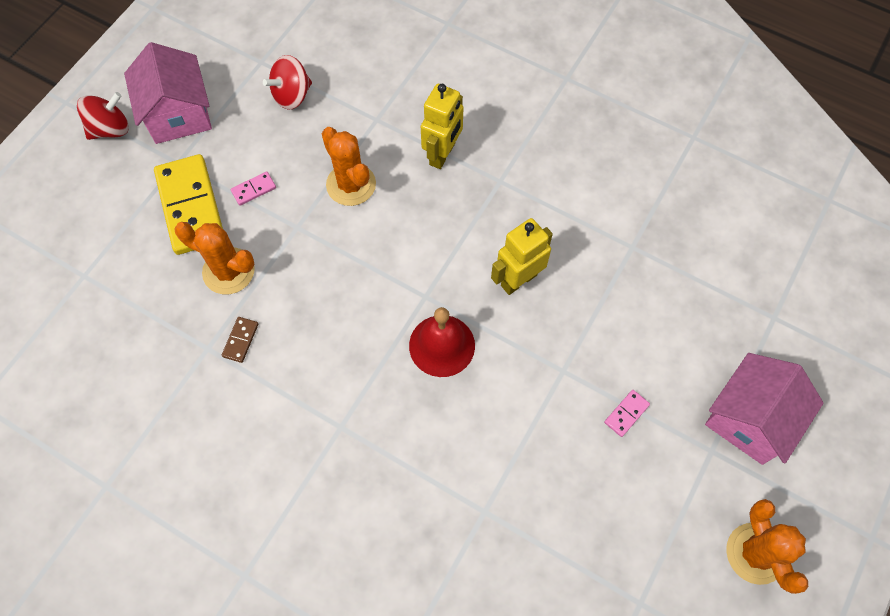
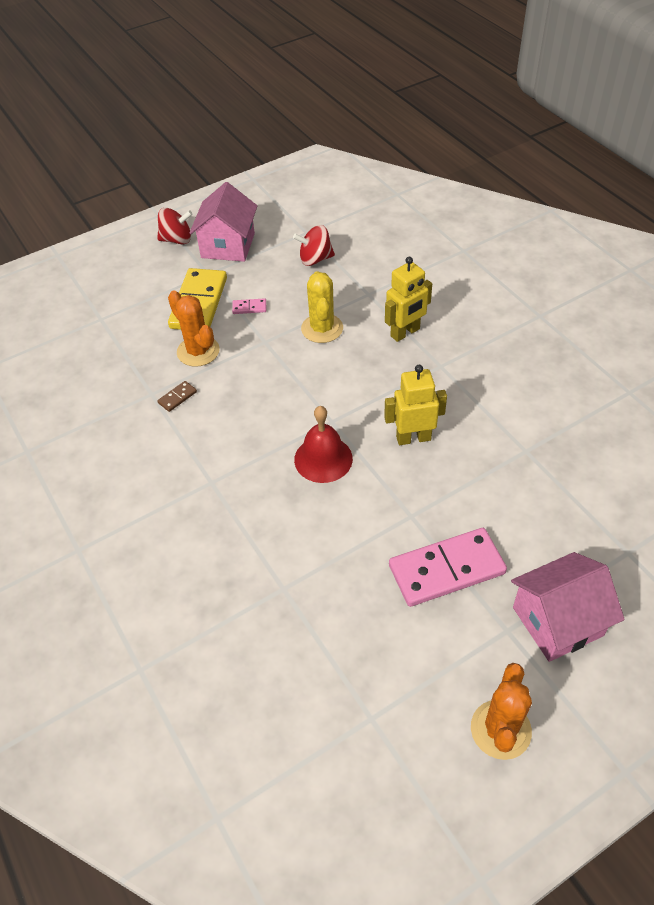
camera: 30 degrees right, 15 degrees down
orange cactus [322,127,376,206] -> yellow cactus [301,271,343,343]
pink domino [604,390,650,437] -> pink domino [389,528,507,607], size x2.44

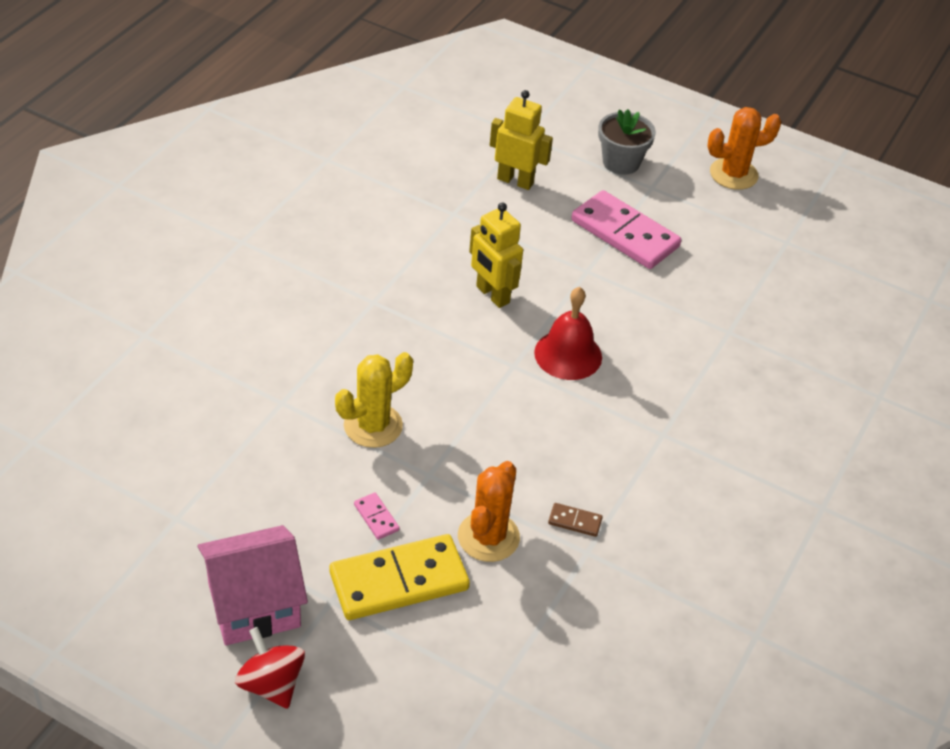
camera: 125 degrees left, 5 degrees down
red spinning top [293,225,335,266] -> none
yellow robot [385,257,432,342] -> yellow robot moved to [490,90,553,190]
pink house [511,552,625,662] -> grey flower pot [598,109,656,175]

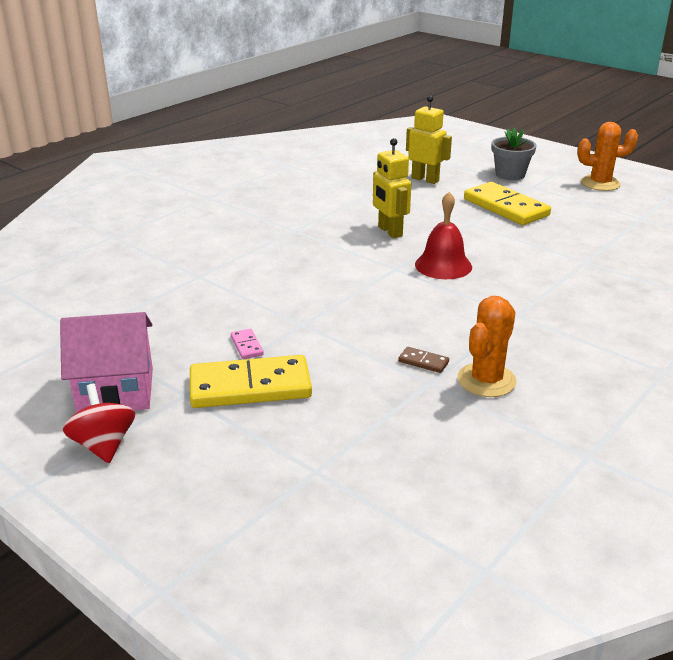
camera: 15 degrees right, 15 degrees down
yellow cactus [335,352,413,448] -> none
orange cactus [458,461,520,562] -> orange cactus moved to [458,296,516,397]
pink domino [571,190,681,269] -> yellow domino [464,182,551,225]

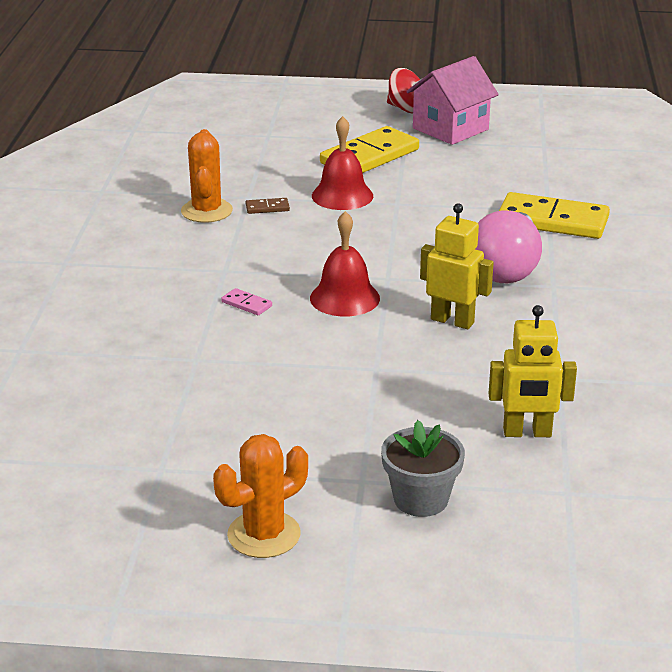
camera: 145 degrees right, 0 degrees up
pink domino [231,329,264,359] -> pink domino moved to [221,288,272,315]
yellow domino [464,182,551,225] -> yellow domino moved to [499,192,610,239]
none -> red bell [312,116,373,210]
none -> pink light bulb [475,211,542,283]

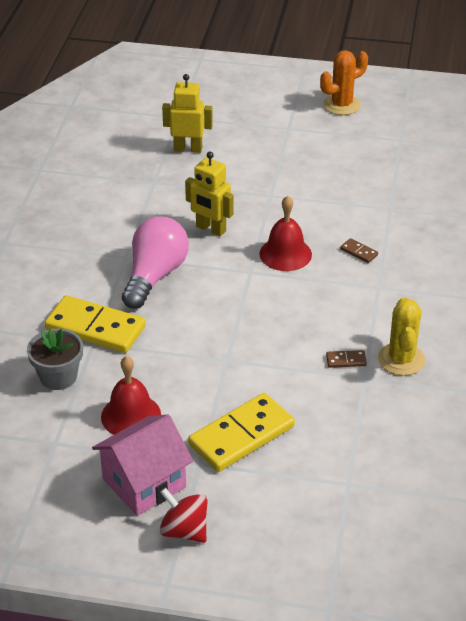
camera: 175 degrees left, 10 degrees up
orange cactus [181,129,233,223] -> yellow cactus [378,297,425,376]
pink domino [221,288,272,315] -> brown domino [340,238,378,263]
red bell [312,116,373,210] -> red bell moved to [101,356,161,435]
grey flower pot [381,420,465,517] -> grey flower pot moved to [27,329,83,390]

